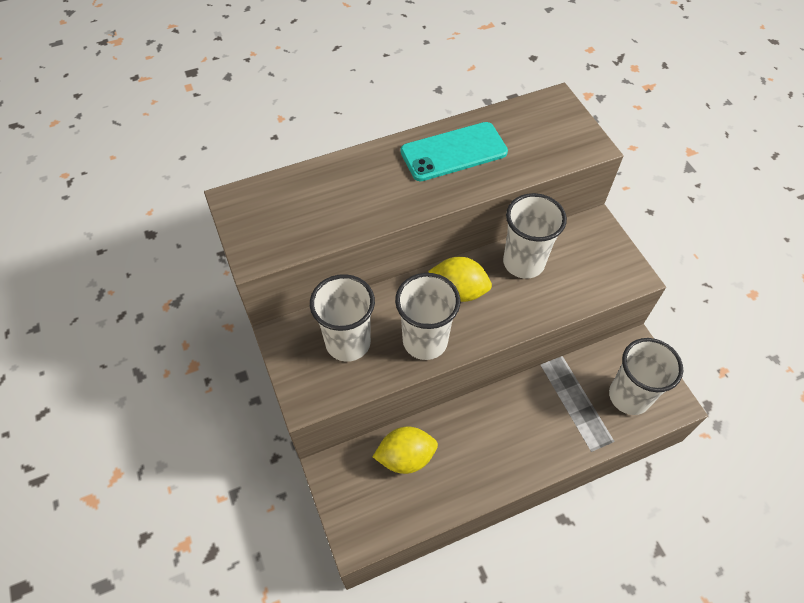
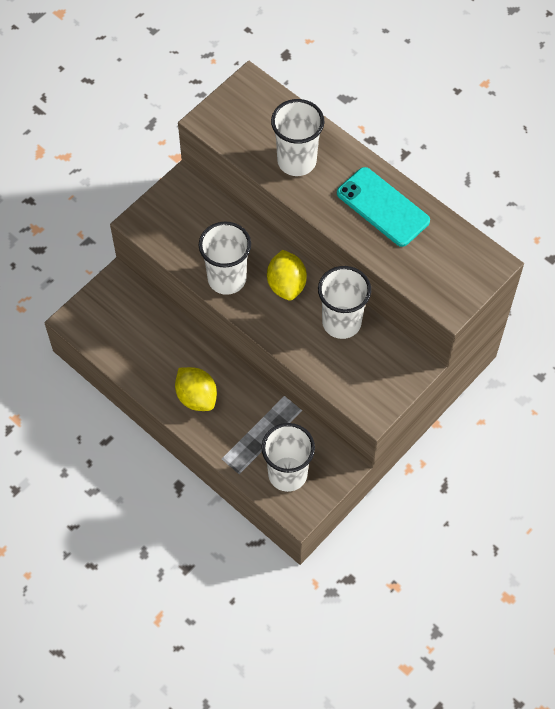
camera: 65 degrees right, 5 degrees up
white cup [310,274,375,362] -> white cup moved to [271,99,324,176]
yellow lemon [373,427,438,474] -> yellow lemon moved to [175,367,217,411]

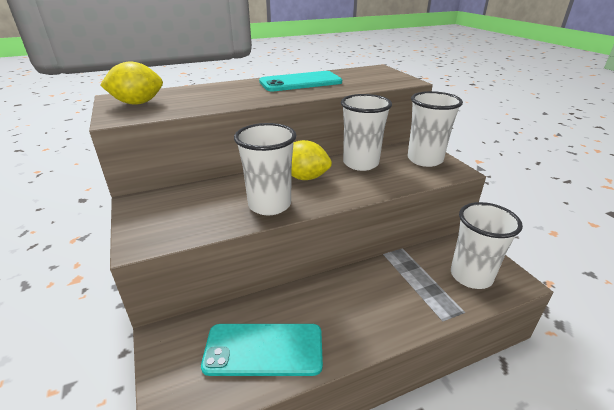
camera: 65 degrees left, 30 degrees down
yellow lemon [175,367,217,411] -> yellow lemon moved to [100,62,163,105]
white cup [271,99,324,176] -> white cup moved to [408,91,463,167]
none -> turquoise phone [201,324,323,376]

